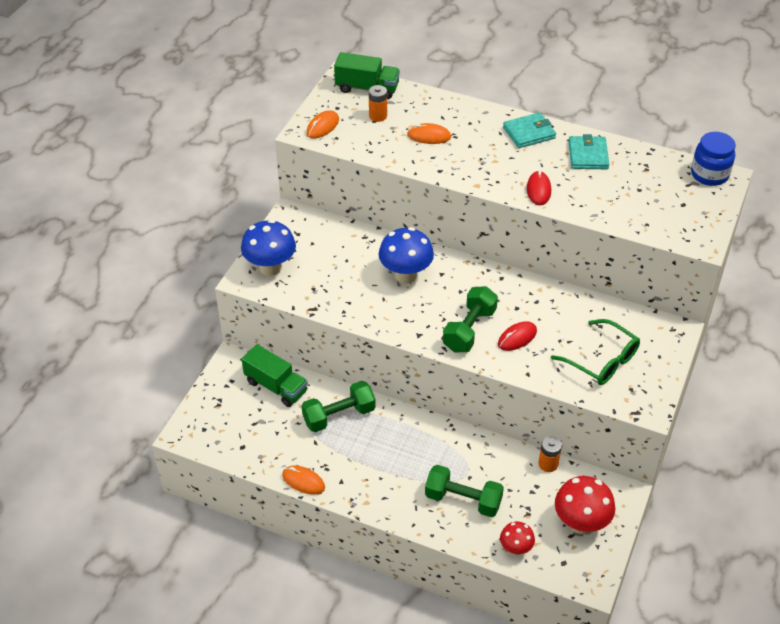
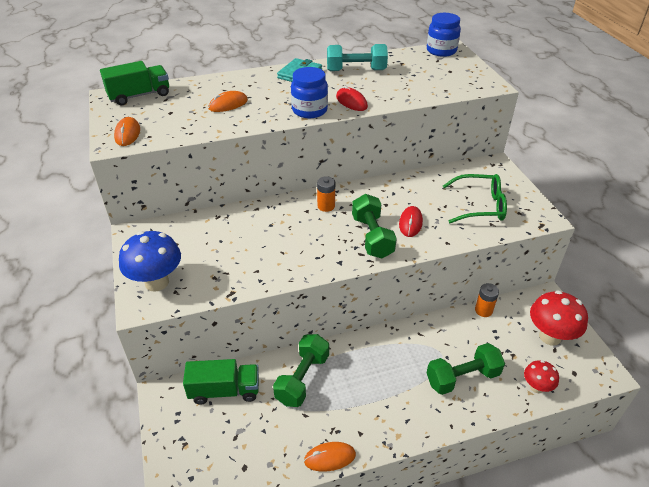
camera: 40 degrees left, 5 degrees down
orange battery [369,85,387,122] -> orange battery moved to [317,176,335,212]
blue mushroom [379,227,434,283] -> none
turquoise wallet [569,134,609,169] -> turquoise dumbbell [327,44,388,71]
none -> blue jar [291,67,328,118]

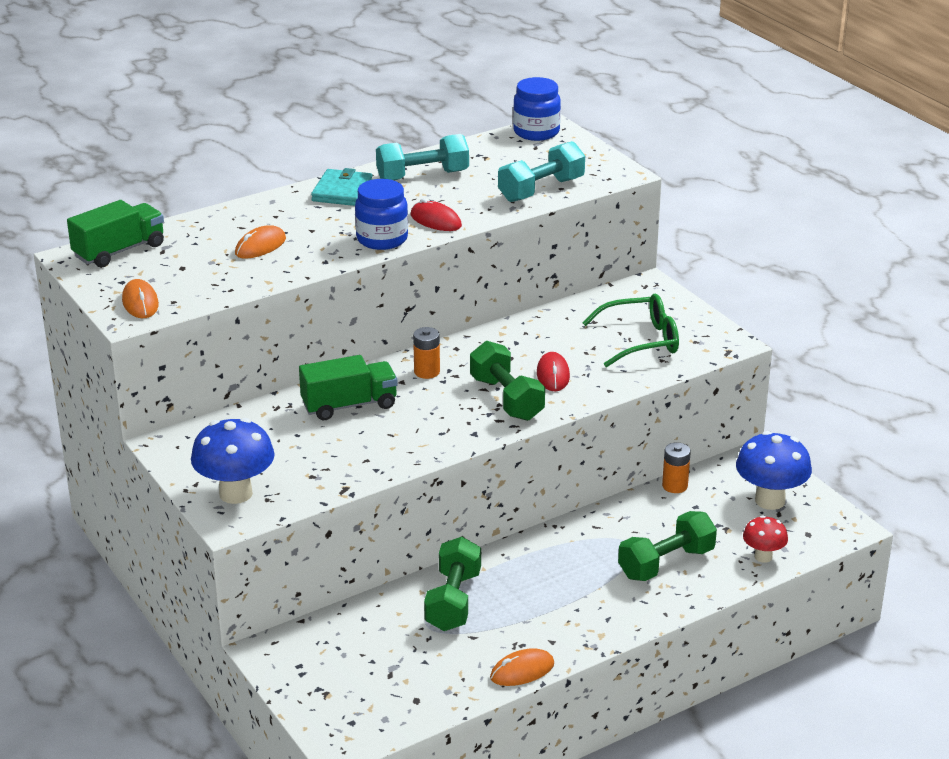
camera: 15 degrees left, 10 degrees down
green truck [183,359,259,405] -> green truck moved to [299,355,398,420]
red mushroom [530,290,588,346] -> blue mushroom [736,431,812,510]
none -> turquoise dumbbell [498,141,585,202]

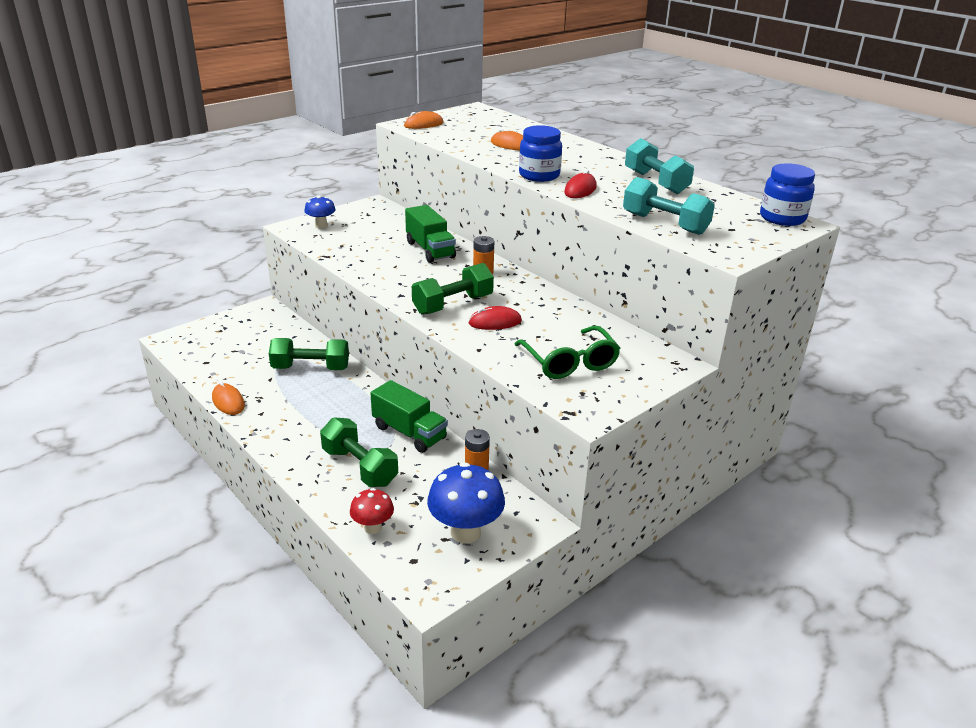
camera: 80 degrees right, 0 degrees up
green truck [67,200,164,268] -> green truck moved to [370,380,448,453]
blue mushroom [191,418,275,504] -> blue mushroom [304,196,336,229], size x0.57
turquoise wallet [311,168,372,206] -> none

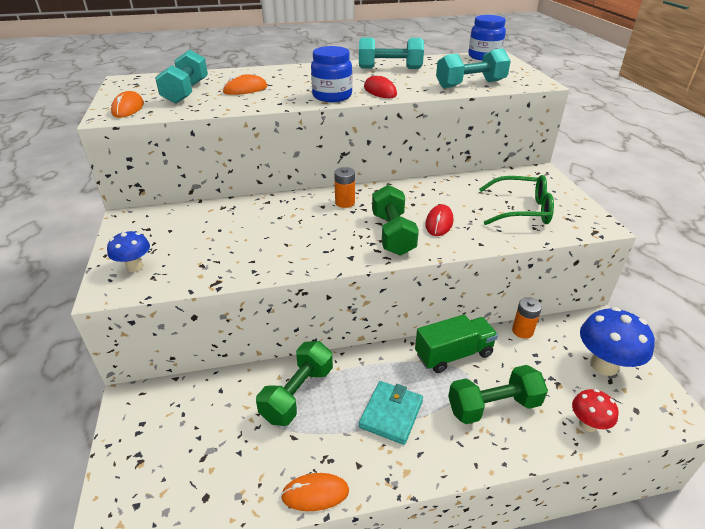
camera: 60 degrees left, 5 degrees up
green truck [405,205,456,263] -> none
none -> turquoise dumbbell [155,50,208,104]
none -> turquoise wallet [359,381,423,445]

